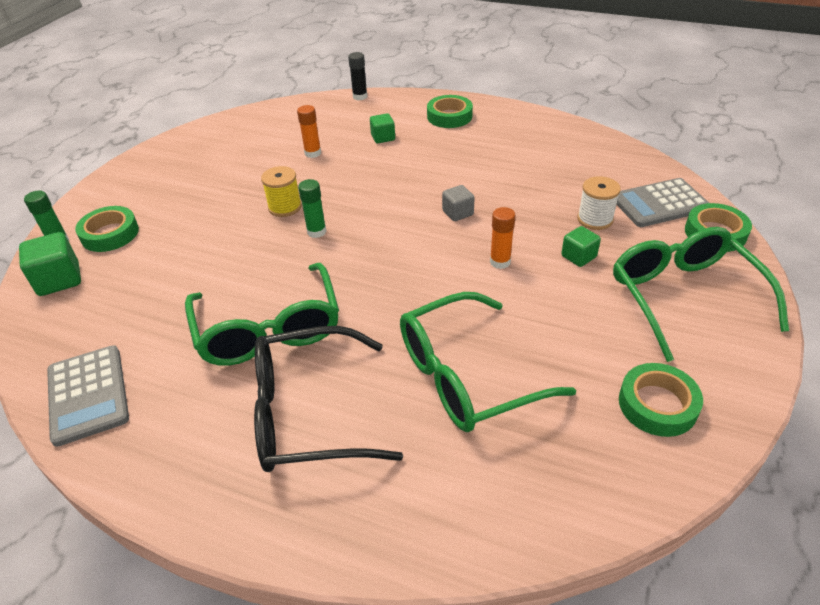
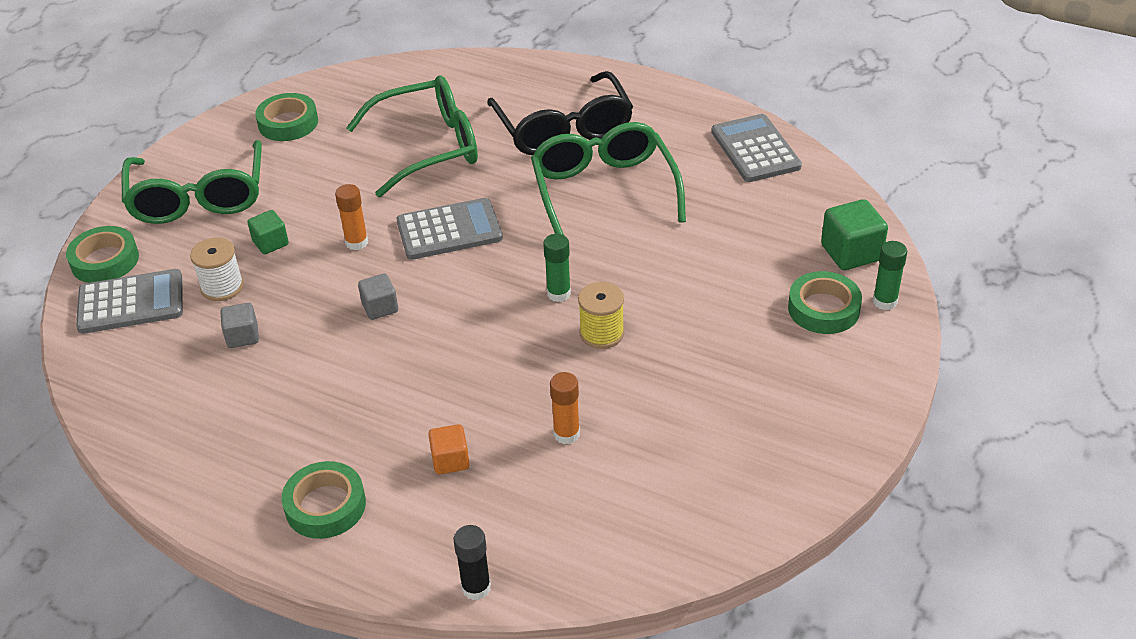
camera: 175 degrees left, 0 degrees up
black glasses [254,326,403,472] -> black glasses turned 75 degrees clockwise [487,71,633,155]
green cube [370,113,395,143] -> orange cube [428,424,470,474]
none -> grey cube [221,303,259,348]
none -> grey calculator [397,198,503,260]

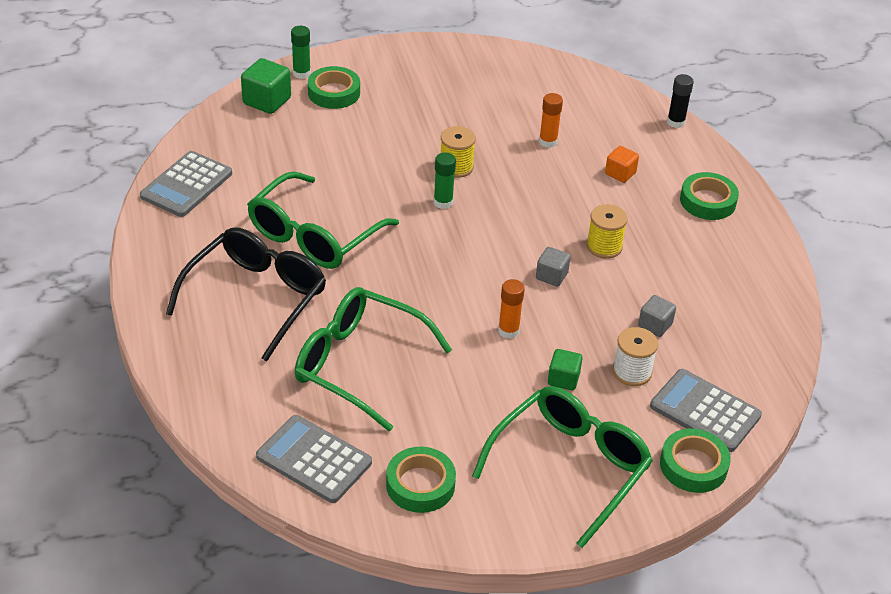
camera: 135 degrees left, 0 degrees up
grey calculator [397,198,503,260] -> grey calculator moved to [256,415,372,503]
none -> yellow spool [586,204,628,259]

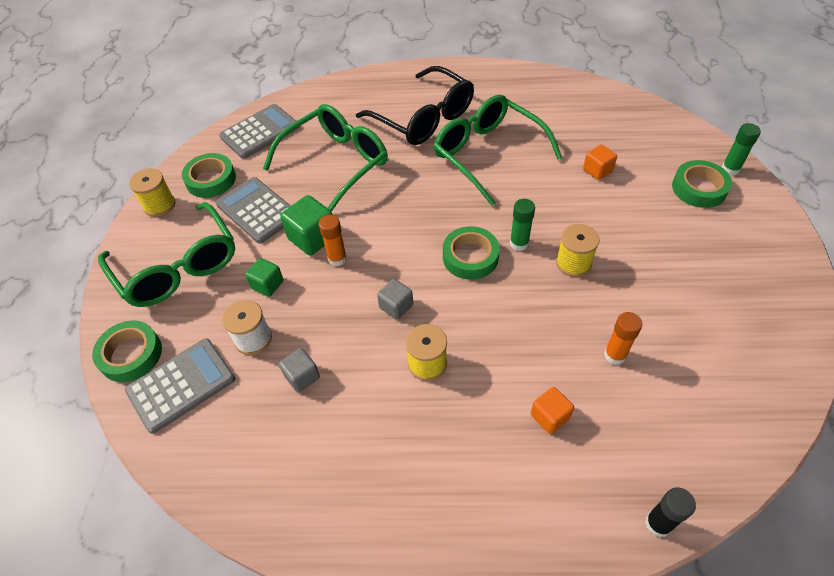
camera: 110 degrees right, 10 degrees up
grey calculator [140,151,232,217] -> grey calculator moved to [216,177,291,243]
green cube [241,58,291,114] -> green cube moved to [280,195,333,256]
green tape [680,172,739,220] -> green tape moved to [443,226,500,280]
none -> yellow spool [129,168,175,217]
none -> orange cube [583,145,617,180]

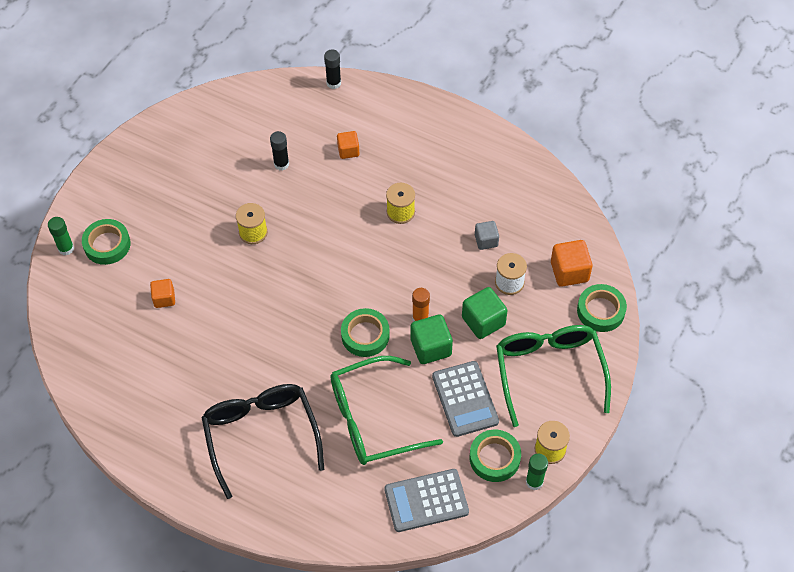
camera: 155 degrees left, 5 degrees up
grey calculator [125,338,235,434] -> orange cube [551,240,593,287]
green cube [245,258,283,297] -> green cube [462,287,508,339], size x1.59
grey cube [377,279,413,320] -> none
green glasses [433,95,562,206] -> none
green tape [443,226,500,280] -> green tape moved to [341,308,390,357]
green glue stick [510,199,535,251] -> green glue stick moved to [526,454,548,490]
orange glue stick [604,312,642,365] -> black glue stick [270,131,289,171]

